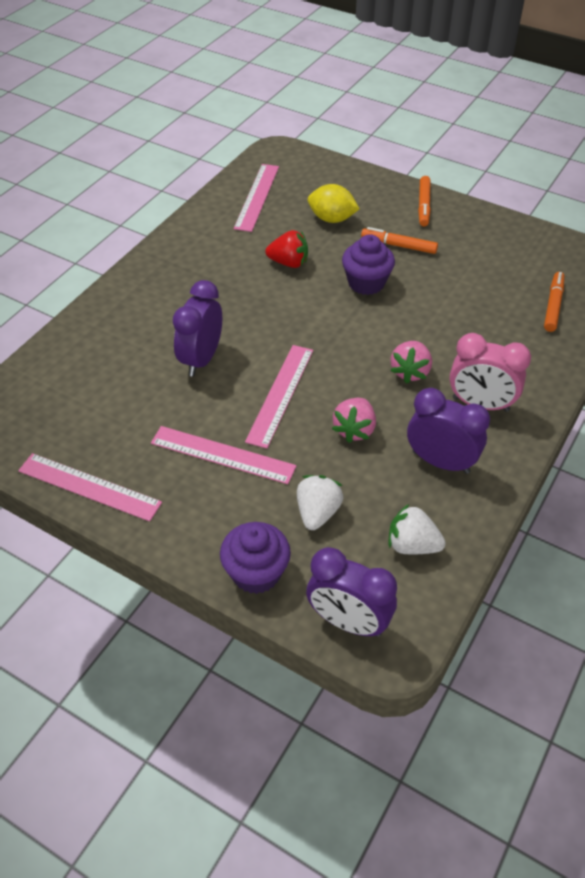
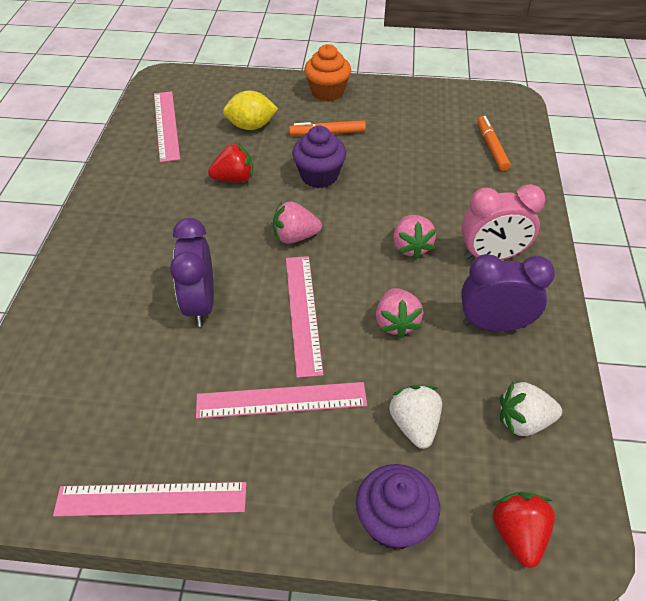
camera: 25 degrees left, 0 degrees up
purple clock [306,547,397,637] -> red strawberry [492,492,555,568]
orange marker [418,176,431,226] -> orange cupcake [304,44,351,101]
none -> pink strawberry [273,201,322,244]

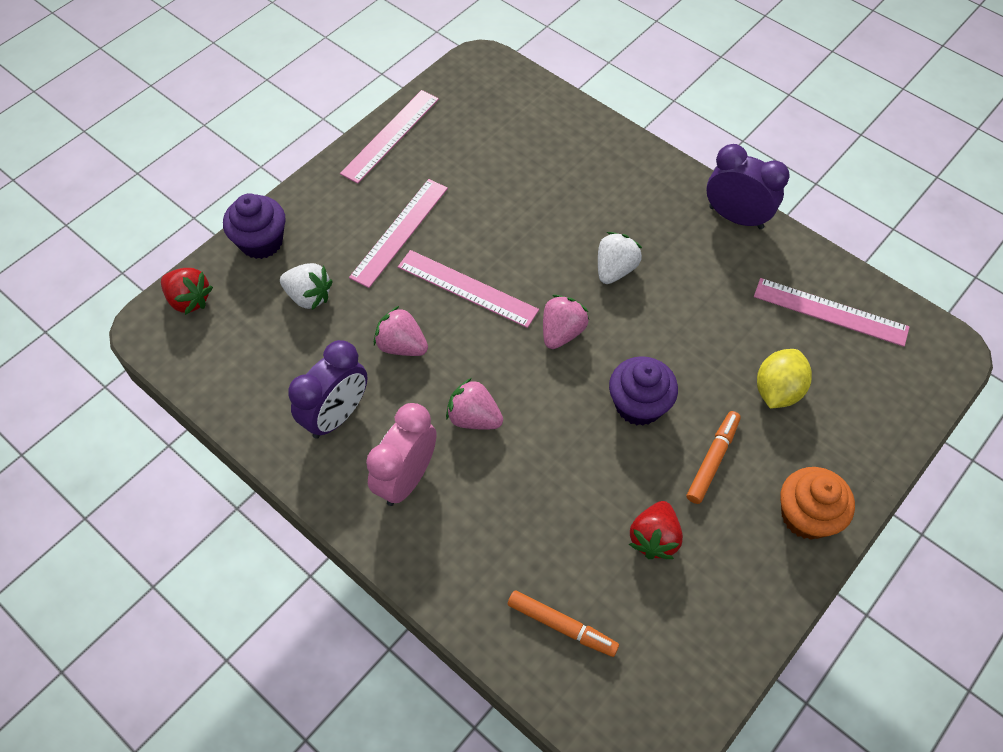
camera: 125 degrees right, 10 degrees up
purple clock [170,218,214,327] -> purple clock moved to [707,144,790,229]
red strawberry [208,143,253,182] -> red strawberry moved to [629,501,683,559]
white strawberry [500,382,562,436] -> white strawberry moved to [598,232,642,284]

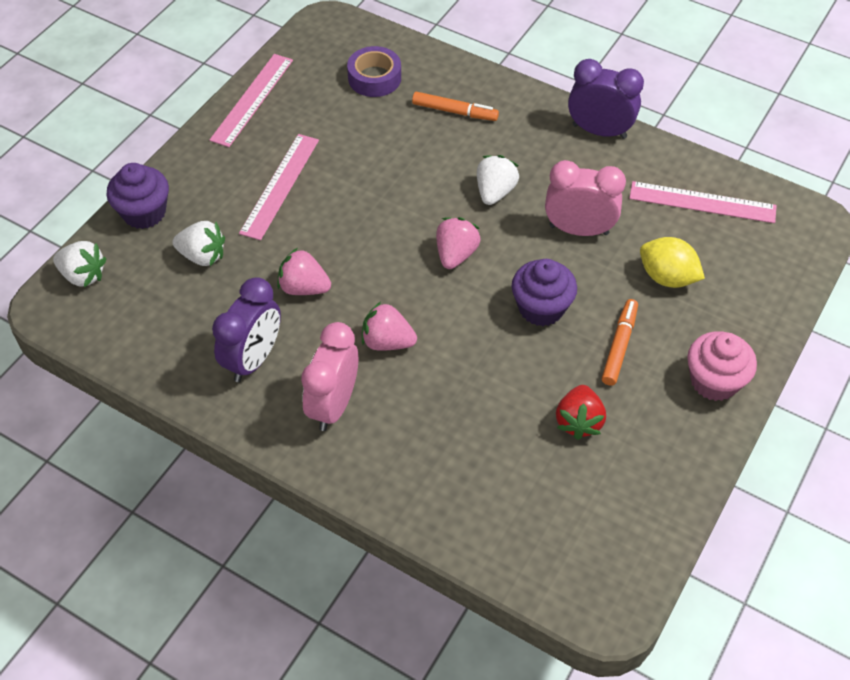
camera: 10 degrees left, 5 degrees down
red strawberry [161,268,213,315] -> white strawberry [53,241,106,288]
pink ruler [398,250,539,328] -> none
orange marker [508,590,619,657] -> orange marker moved to [412,92,499,121]
yellow lemon [757,349,812,408] -> yellow lemon turned 75 degrees counterclockwise [640,237,705,288]
orange cupcake [780,467,855,540] -> pink cupcake [687,331,757,401]
none -> purple tape [347,46,401,97]
none -> pink clock [545,160,626,236]

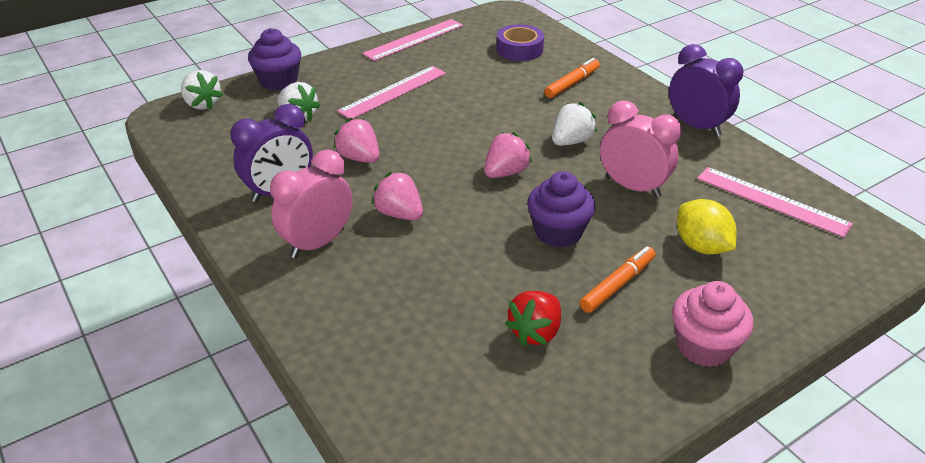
camera: 25 degrees right, 15 degrees down
orange marker [412,92,499,121] -> orange marker turned 90 degrees counterclockwise [544,58,600,98]

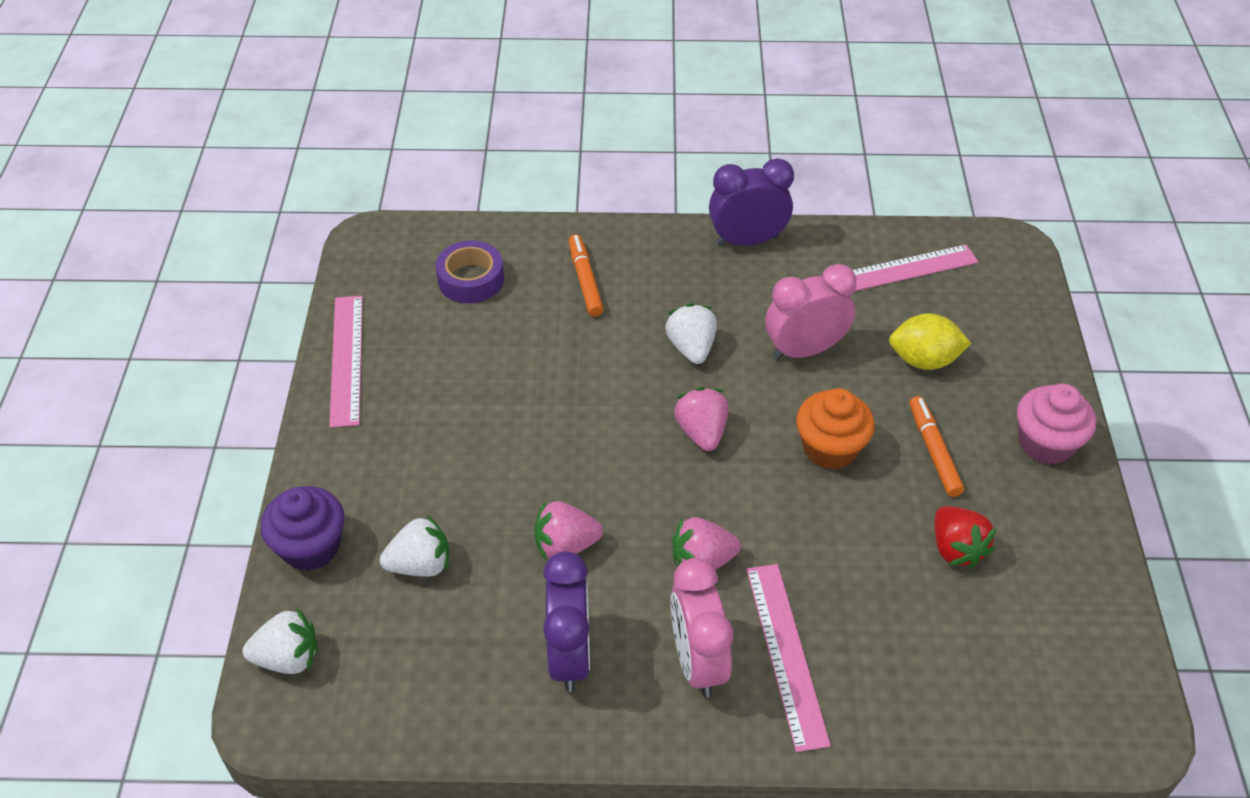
camera: 55 degrees left, 10 degrees up
pink ruler [337,66,446,119] -> pink ruler moved to [747,564,831,752]
purple cupcake [527,171,595,248] -> orange cupcake [796,388,875,470]

